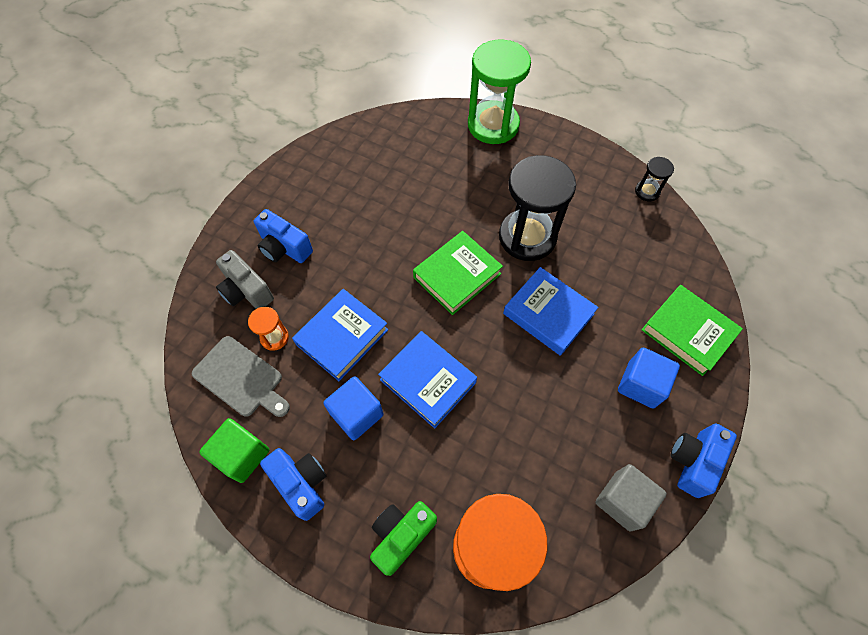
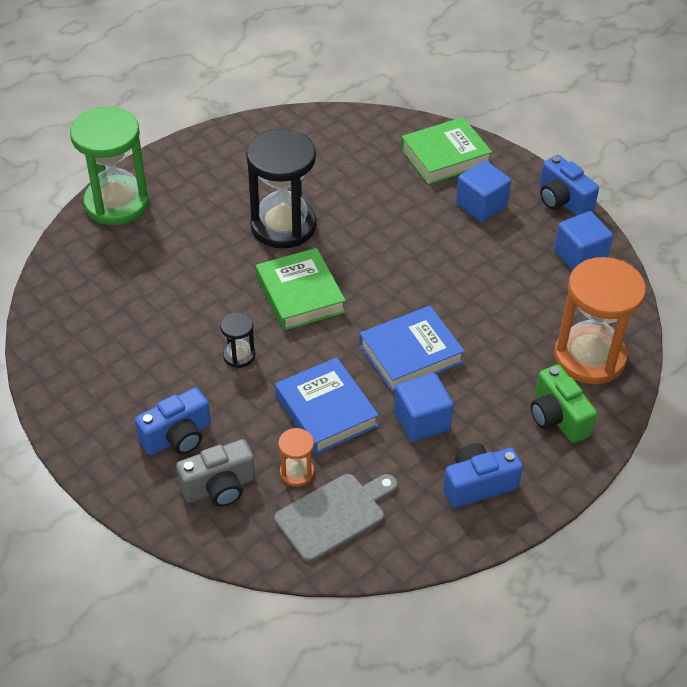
camera: 70 degrees left, 15 degrees down
green cube [199,418,269,483] -> none
blue book [503,267,598,356] -> none
grey cube [596,464,667,531] -> blue cube [554,211,613,271]
black hourglass [635,157,674,201] -> black hourglass moved to [220,312,255,368]

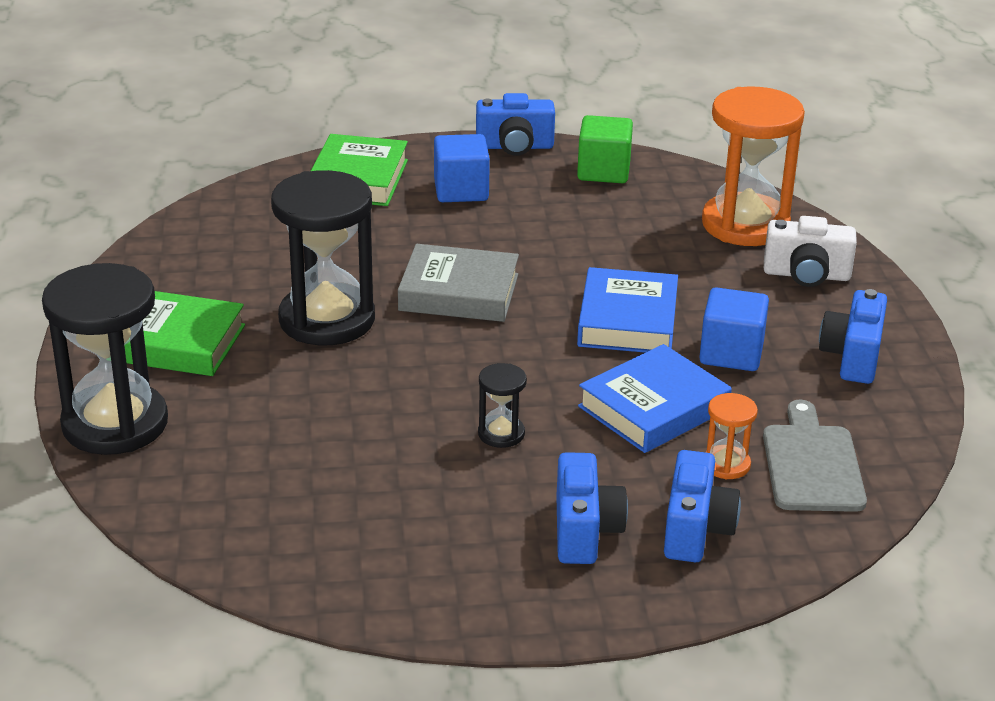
camera: 55 degrees left, 15 degrees down
green hourglass [70,107,149,225] -> black hourglass [42,263,168,455]
grey camera [176,439,255,507] -> blue camera [664,450,741,562]
green book [256,248,346,331] -> green book moved to [124,291,245,376]
blue book [275,357,379,455] -> blue book turned 45 degrees counterclockwise [578,344,732,453]
green camera [531,364,597,443] -> white camera [764,216,857,287]
blue cube [554,211,613,271] -> green cube [577,115,633,183]
none -> grey book [398,244,519,322]

